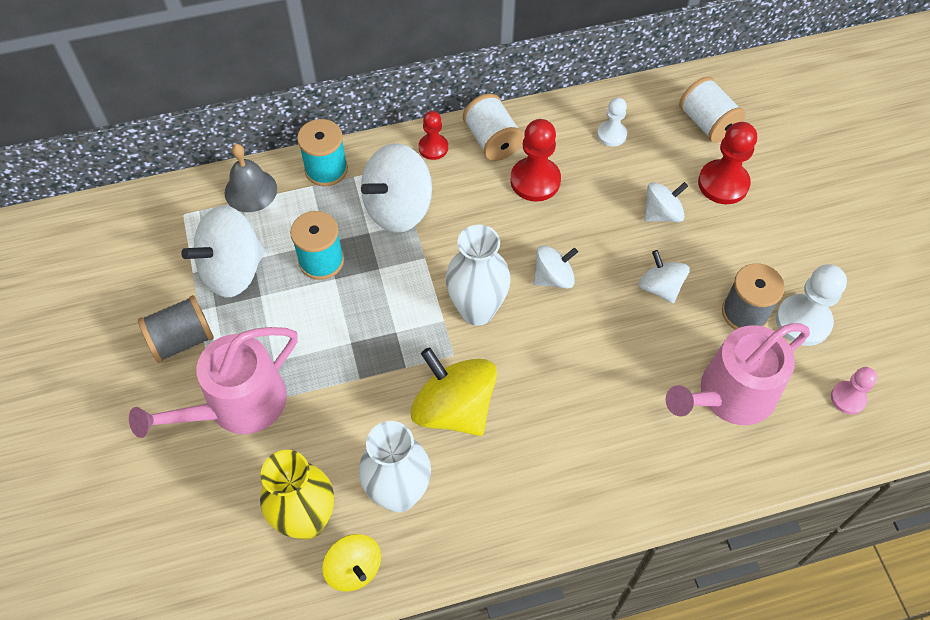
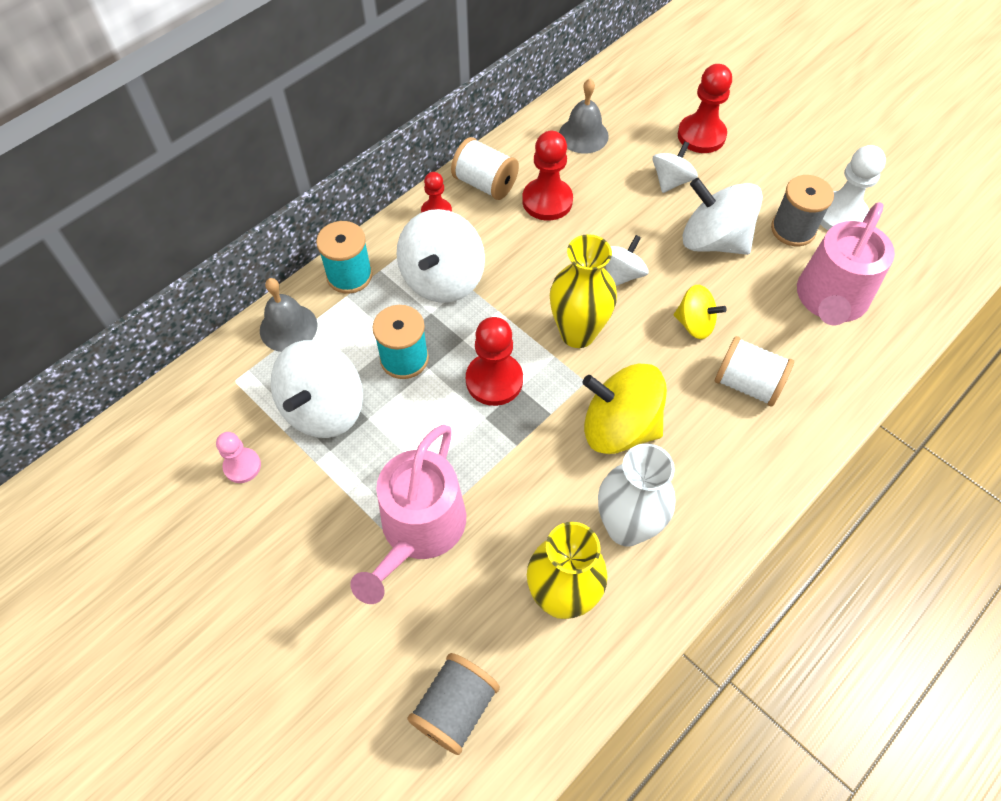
camera: 30 degrees left, 0 degrees up
grey spool [138,295,214,363] -> grey spool moved to [407,653,500,755]
yellow spinning top [322,534,381,592] -> yellow spinning top moved to [674,285,727,339]
white vase [446,225,511,326] -> yellow vase [550,234,617,348]
white pawn [597,98,627,147] -> grey bell [559,79,609,154]
white spinning top [638,250,690,303] -> white spinning top [682,178,763,255], size x1.73
white spool [679,77,745,143] -> white spool moved to [715,336,794,407]
pink pawn [831,367,877,414] -> pink pawn moved to [216,432,261,483]
none -> red pawn [466,317,523,406]

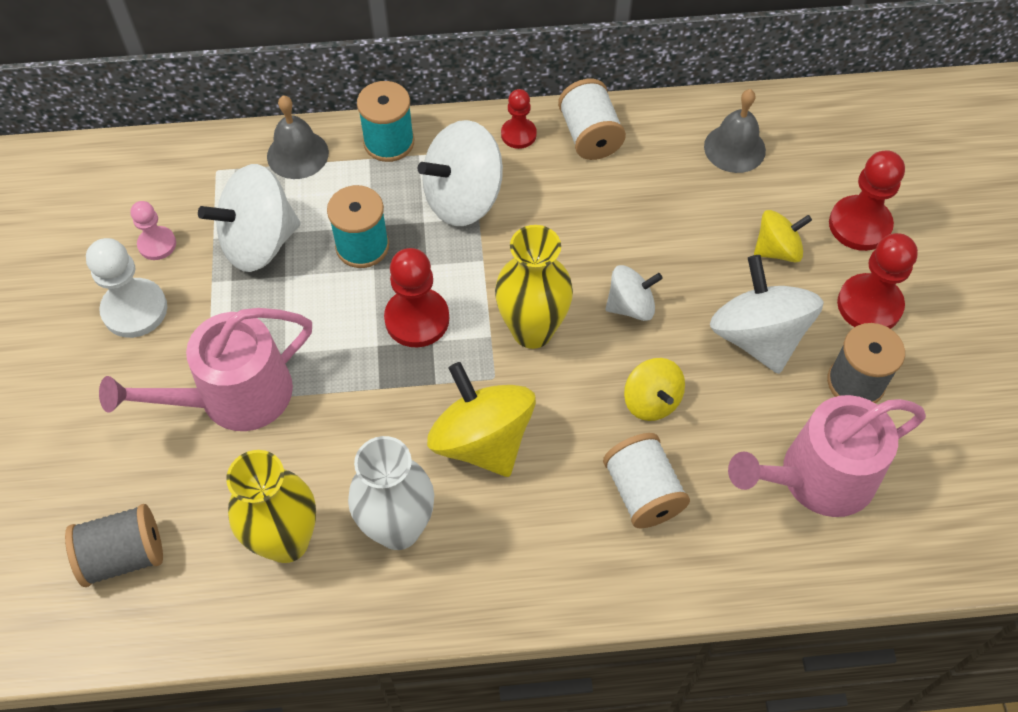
camera: 40 degrees right, 0 degrees up
red pawn [522,131,573,221] -> red pawn moved to [837,233,918,329]
white spinning top [653,141,698,193] -> yellow spinning top [754,210,812,262]
white pawn [821,145,886,230] -> white pawn moved to [86,238,167,338]

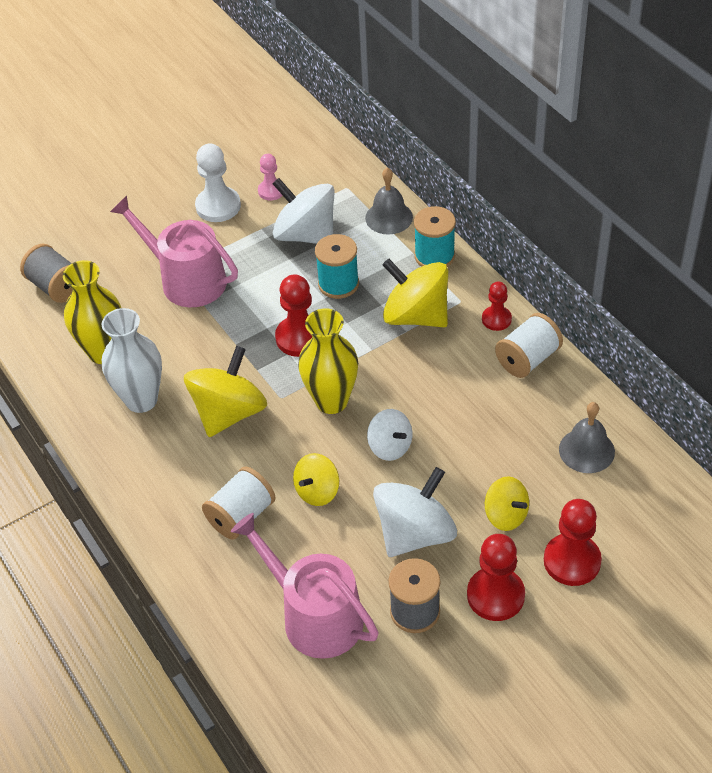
camera: 65 degrees right, 10 degrees down
white spinning top [418,120,503,226] -> yellow spinning top [382,259,448,327]

